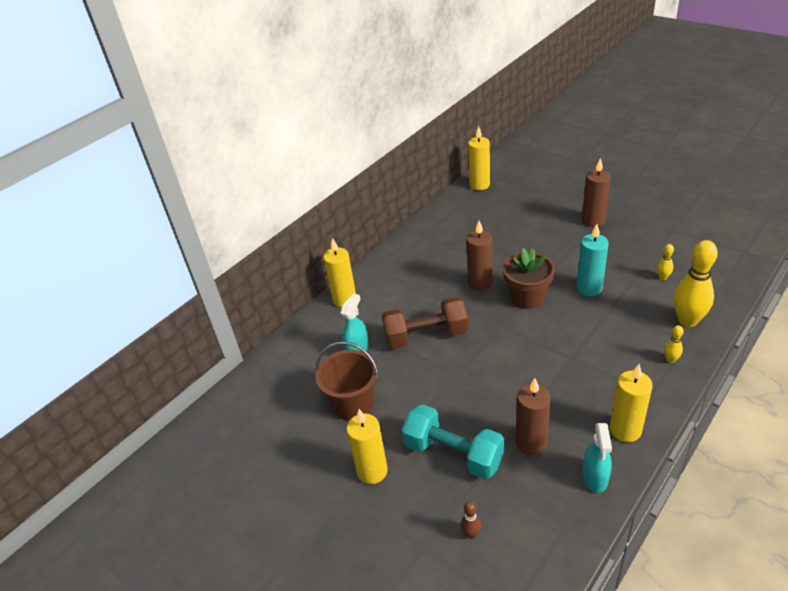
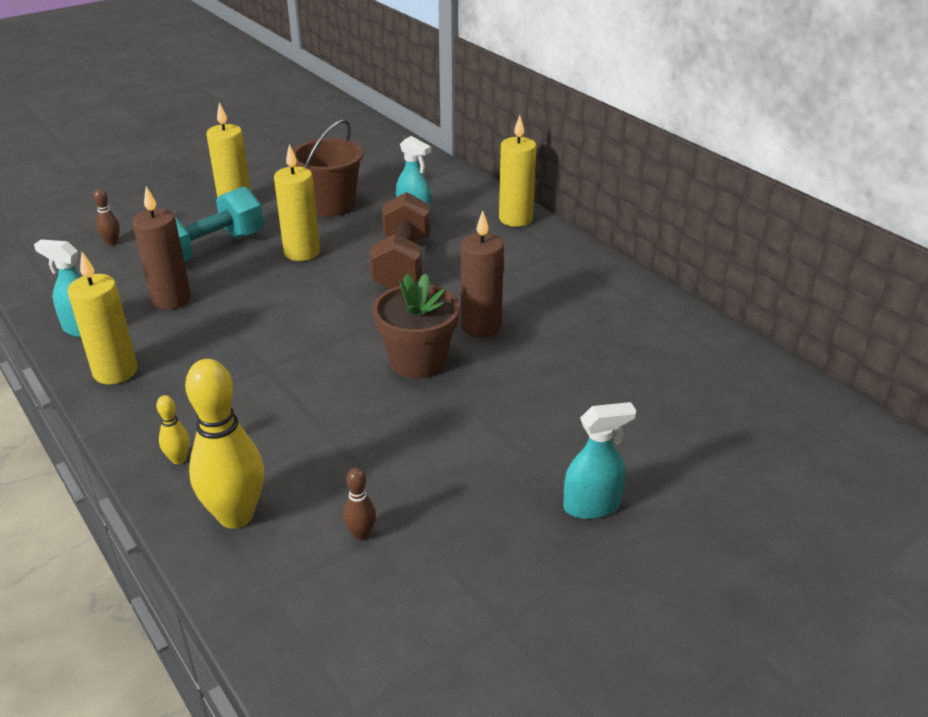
camera: 100 degrees right, 5 degrees down
yellow candle [468,126,490,190] -> yellow candle moved to [274,144,320,261]
turquoise candle [577,224,609,296] -> none
brown candle [582,158,611,227] -> turquoise spray bottle [563,402,637,519]
yellow bowling pin [657,244,674,280] -> brown bowling pin [343,468,376,540]

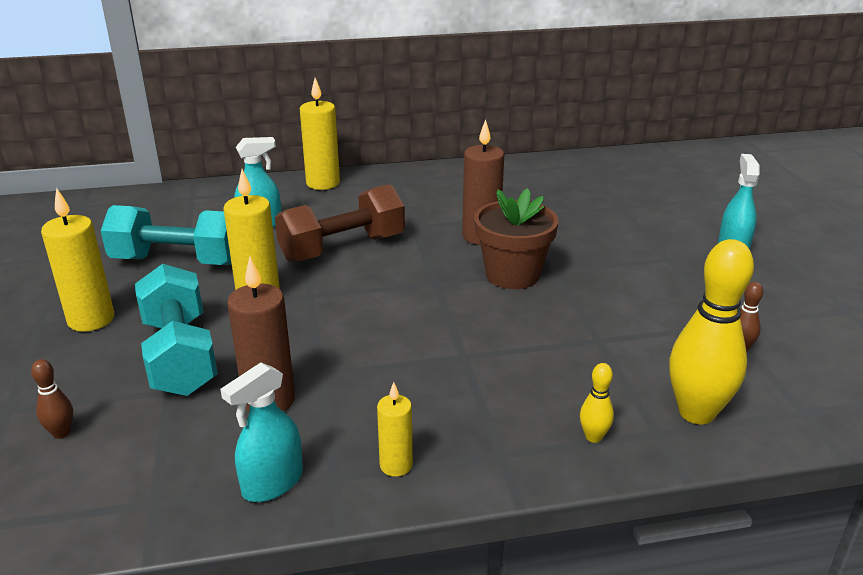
camera: 65 degrees left, 5 degrees down
yellow candle [68,252,137,384] -> yellow candle [377,382,413,477], size x0.58
brown bucket [293,119,364,217] -> turquoise dumbbell [101,205,232,265]
brown dumbbell [369,192,431,289] -> brown dumbbell turned 60 degrees counterclockwise [275,184,405,263]

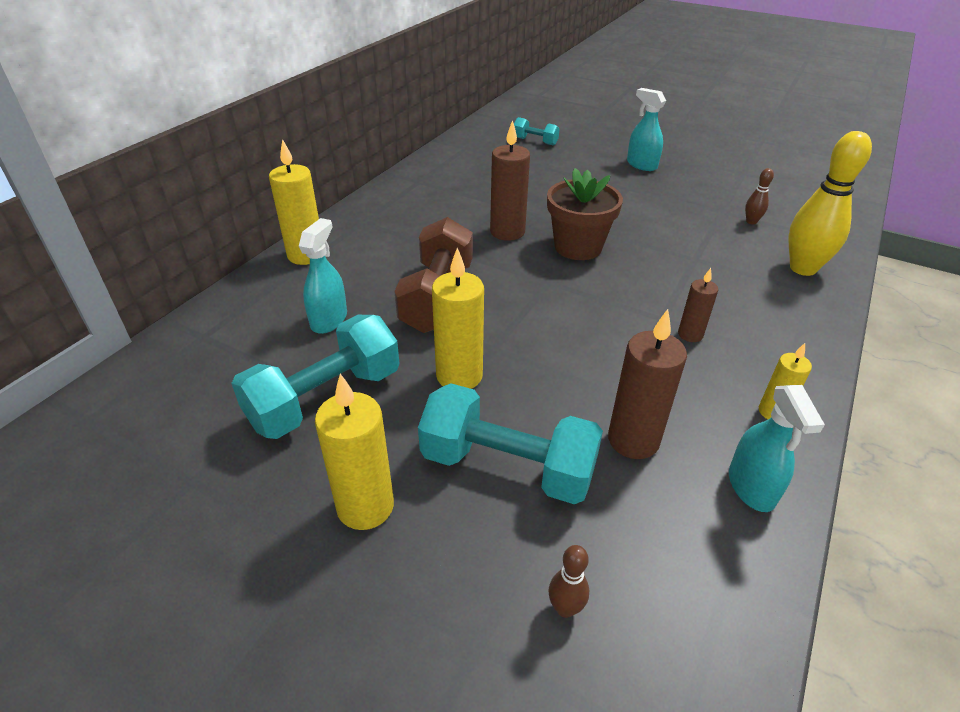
camera: 50 degrees left, 10 degrees up
yellow bowling pin [580,363,614,443] -> none
none -> turquoise dumbbell [514,117,560,146]
none -> brown candle [678,268,718,342]

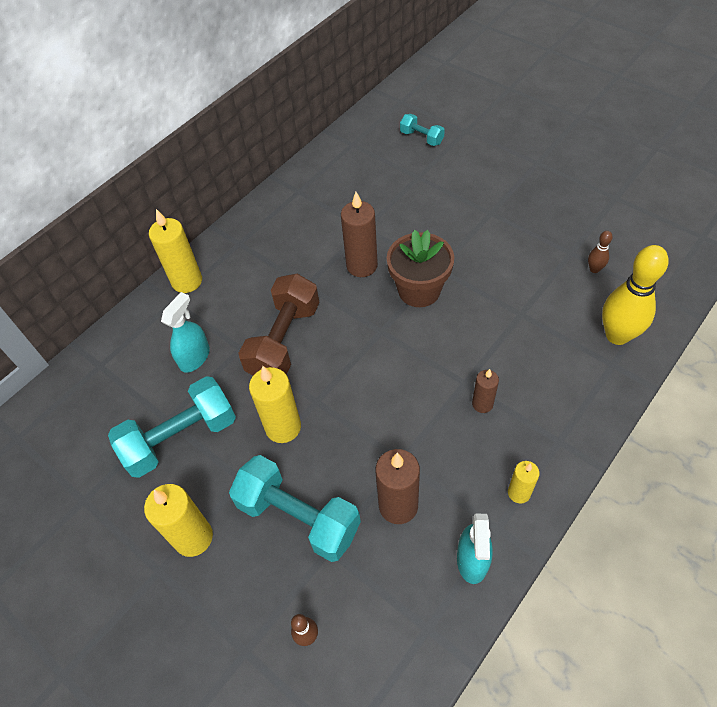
camera: 15 degrees right, 15 degrees up
turquoise spray bottle [627,88,666,171] -> none

